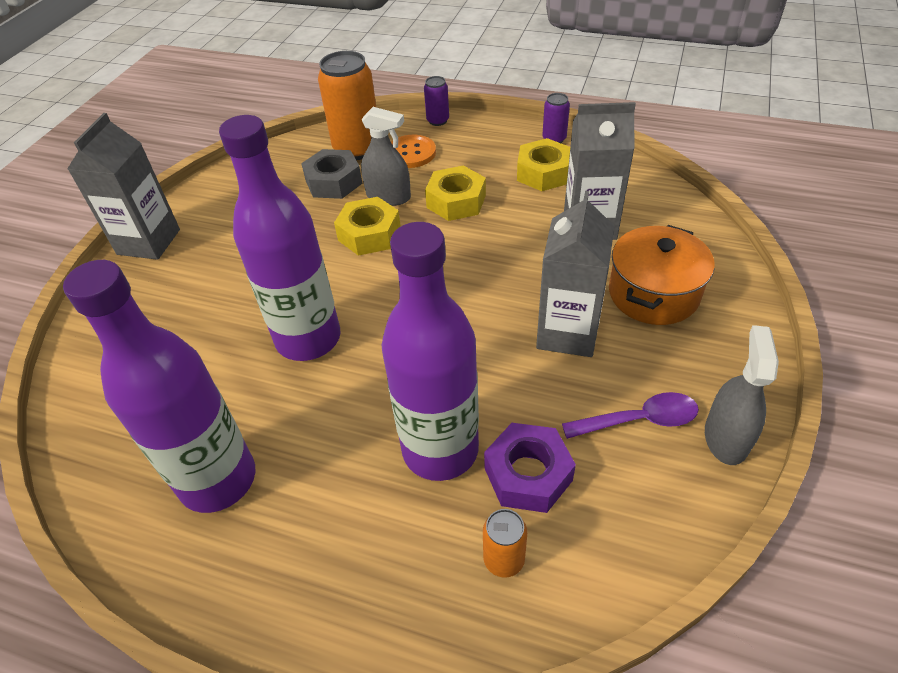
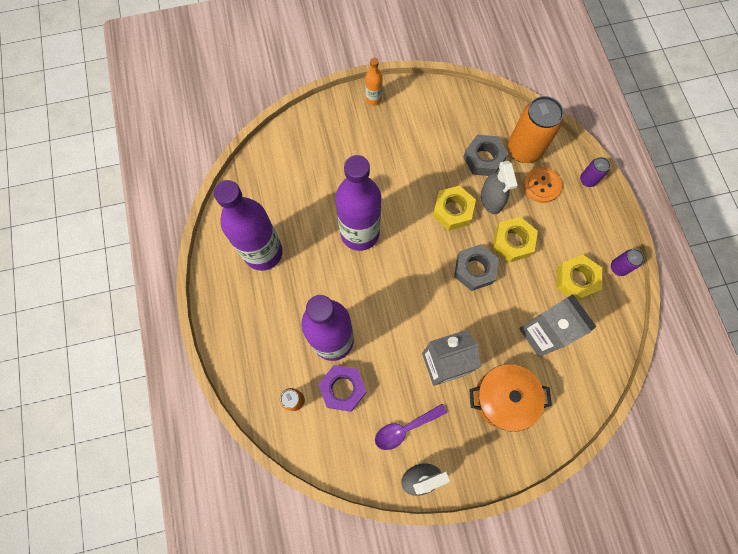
camera: 55 degrees right, 25 degrees up
grey carton [67,113,180,260] -> orange bottle [365,58,383,106]
purple spoon [562,392,699,439] -> purple spoon turned 105 degrees clockwise [375,404,447,450]
none -> grey nut [454,244,499,291]

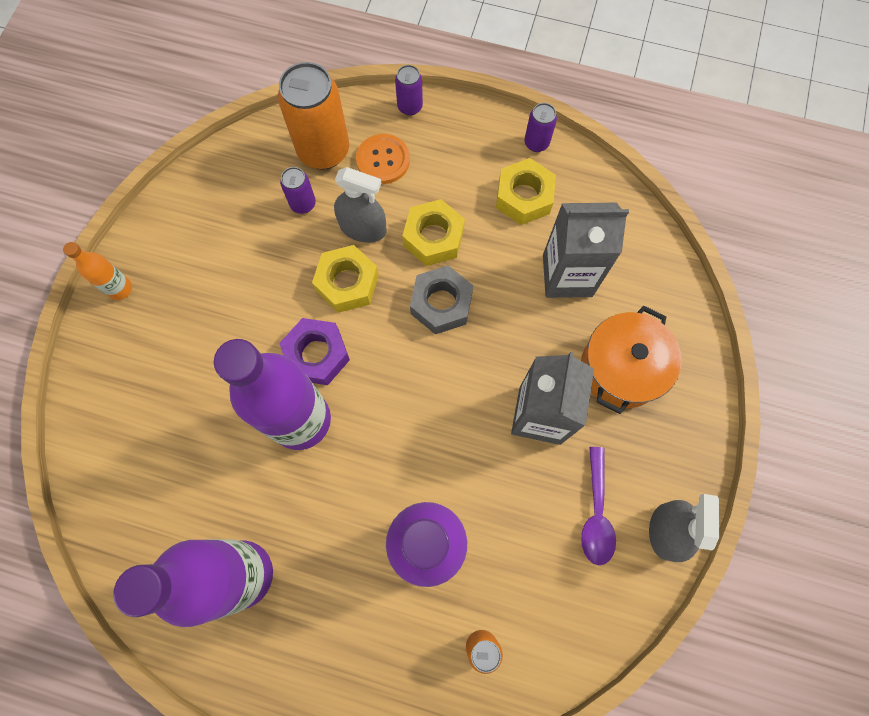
camera: 60 degrees left, 0 degrees up
purple nut [318,365,366,412] -> purple nut moved to [279,318,350,385]
grey nut [463,134,508,176] -> purple can [280,167,316,214]

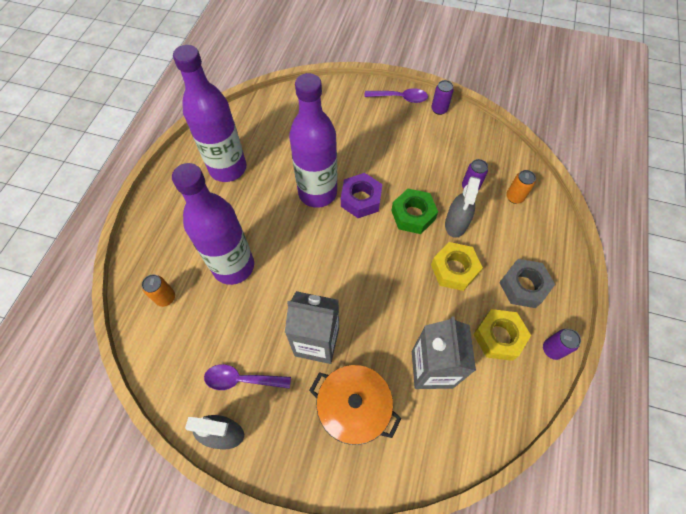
camera: 90 degrees right, 10 degrees down
orange bottle [63,242,132,300] -> purple spoon [364,88,428,103]
orange can [278,62,349,170] -> orange can [506,170,536,204], size x0.49
yellow nut [312,245,379,313] -> green nut [391,189,438,234]
orange button [356,134,410,184] -> none
purple can [395,65,423,116] -> purple can moved to [431,80,454,115]
grey nut [410,265,473,334] -> grey nut moved to [499,259,555,308]

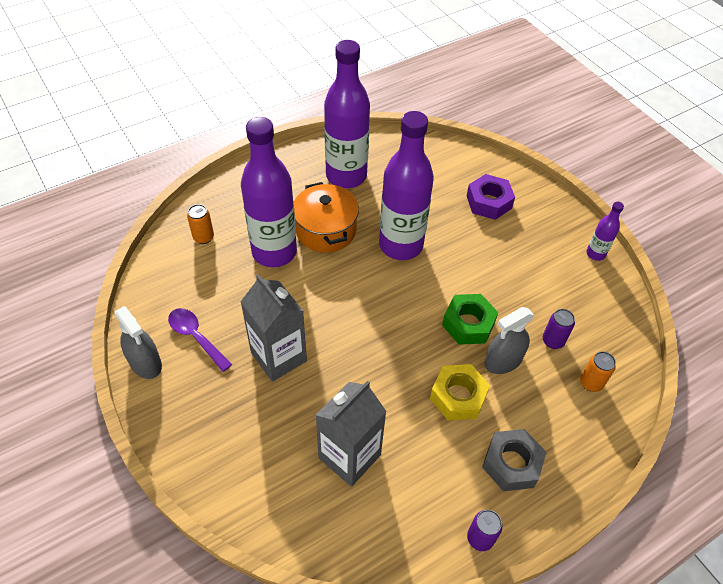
camera: 40 degrees right, 10 degrees down
orange pot [309,365,401,445] -> orange pot moved to [294,182,359,253]
purple nut [341,173,382,218] -> purple nut moved to [467,174,515,220]
purple spoon [364,88,428,103] -> none
purple can [431,80,454,115] -> purple bottle [586,202,624,261]
yellow nut [473,309,531,361] -> none

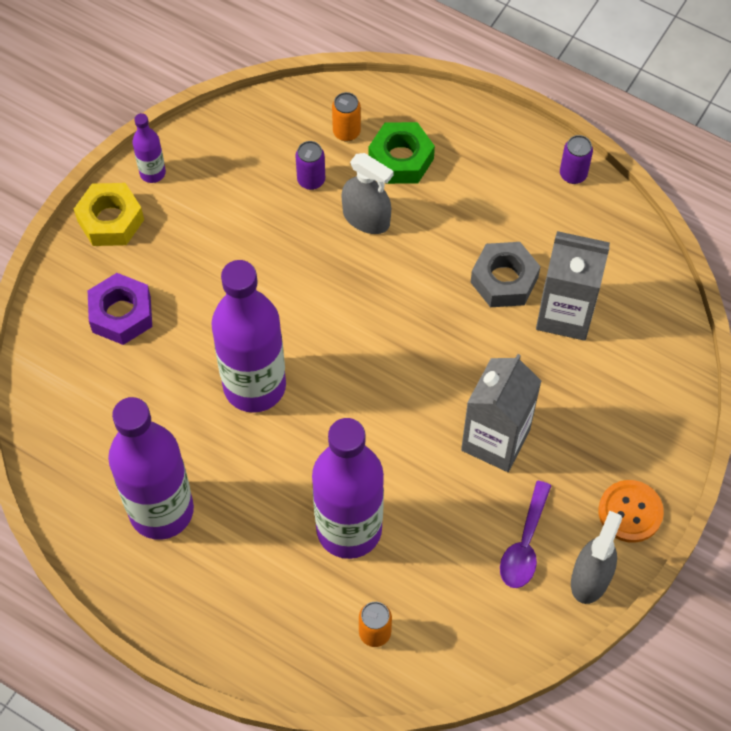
camera: 115 degrees left, 10 degrees up
orange pot [294,182,359,253] -> none
yellow nut [430,364,490,421] -> yellow nut moved to [74,183,144,246]
green nut [442,294,498,345] -> green nut moved to [368,122,435,184]
grey nut [482,429,547,491] -> grey nut moved to [470,242,541,307]
none -> orange button [598,480,664,543]

